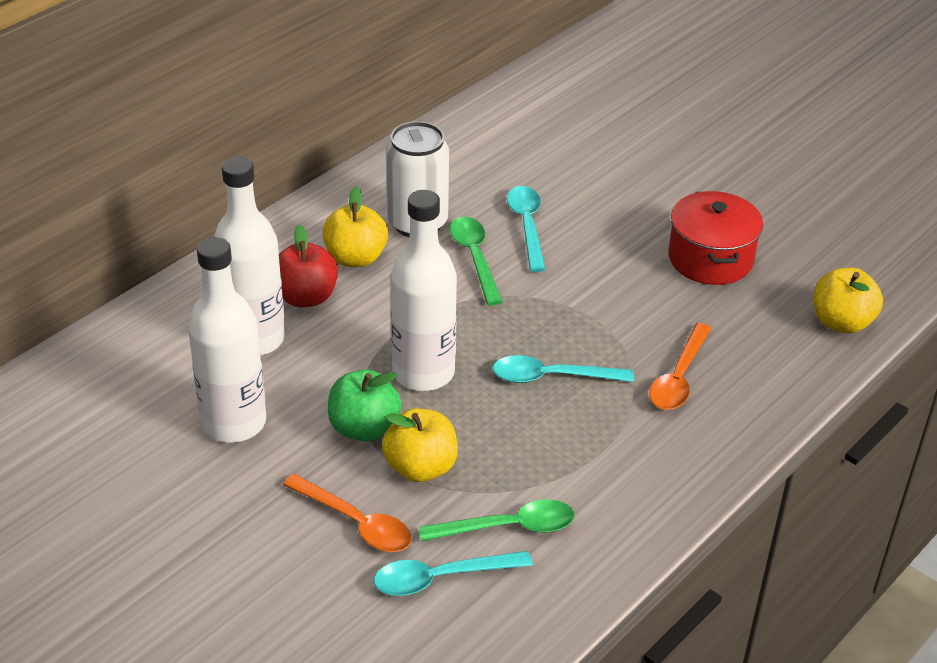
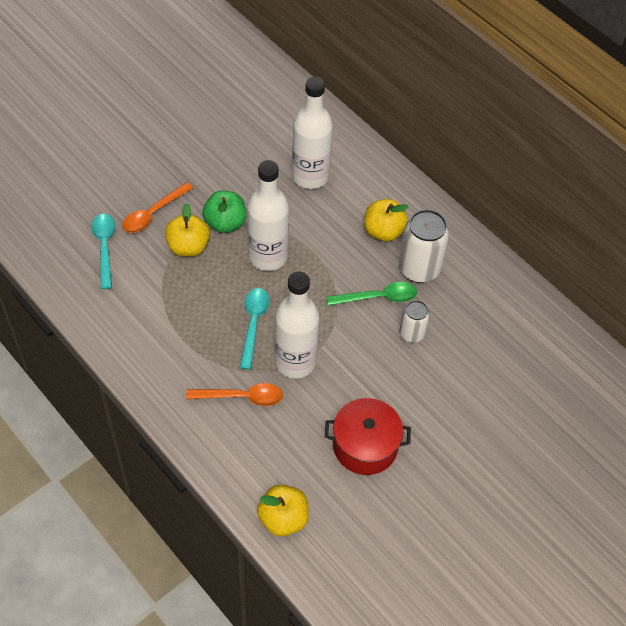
camera: 95 degrees right, 15 degrees up
white bottle [188,237,266,443] -> white bottle moved to [274,271,320,378]
red apple [279,224,338,307] -> none
green spoon [419,499,574,541] -> none
turquoise spoon [507,186,546,272] -> white can [400,300,430,343]
orange spoon [649,323,712,410] -> orange spoon turned 150 degrees clockwise [186,383,283,406]

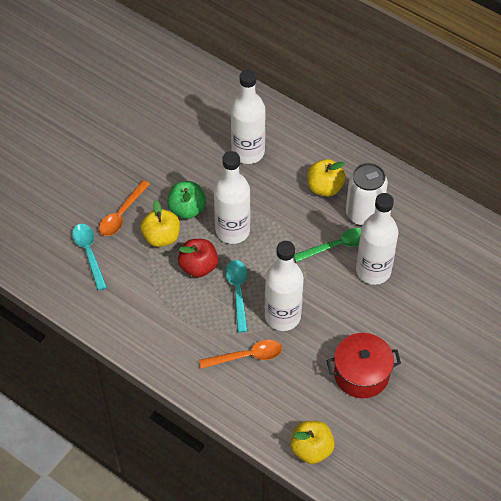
camera: 10 degrees left, 0 degrees up
white can [400,300,430,343] -> white bottle [356,193,398,285]
none -> red apple [178,239,218,277]

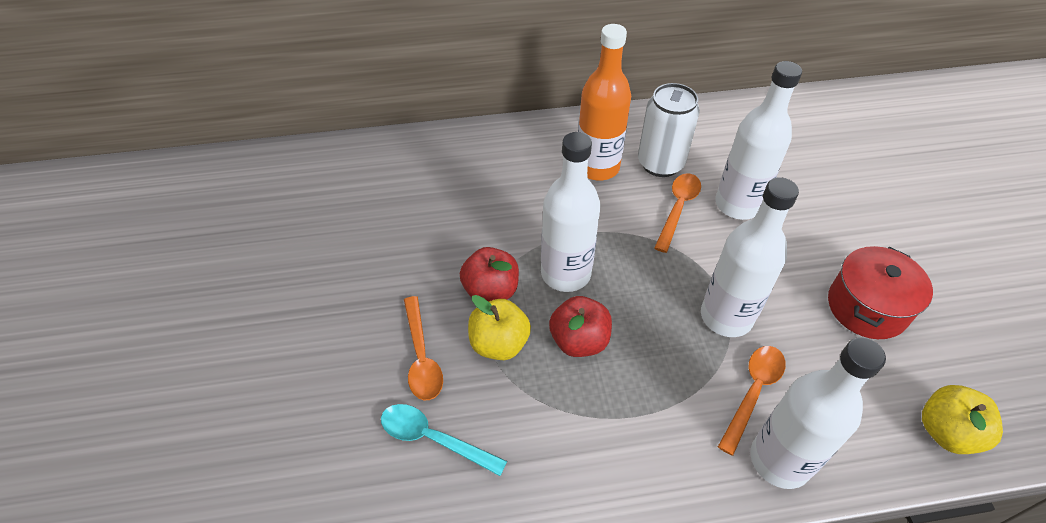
camera: 45 degrees left, 5 degrees down
green apple [167,181,206,219] -> red apple [460,247,519,302]
turquoise spoon [225,260,248,332] -> none
white bottle [231,70,266,164] -> white bottle moved to [750,337,886,489]
green spoon [294,228,361,262] -> orange spoon [654,173,701,253]
yellow apple [307,159,346,196] -> orange bottle [578,24,631,181]

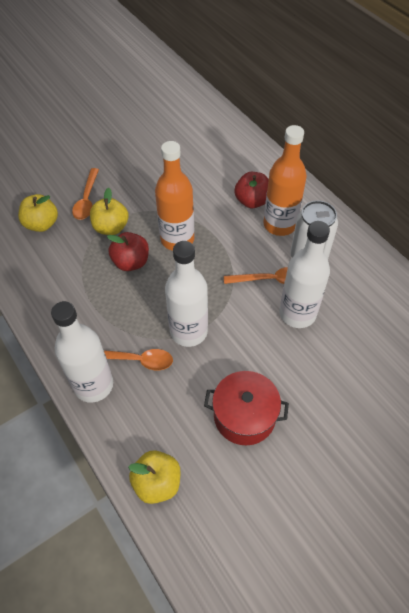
camera: 65 degrees right, 5 degrees up
turquoise spoon [381,404,507,476] -> yellow apple [18,194,58,232]
orange spoon [404,296,443,400] -> orange spoon turned 45 degrees counterclockwise [72,168,99,220]
red apple [460,247,519,302] -> red apple moved to [235,172,269,208]
white bottle [541,132,601,292] -> orange bottle [155,141,194,251]

